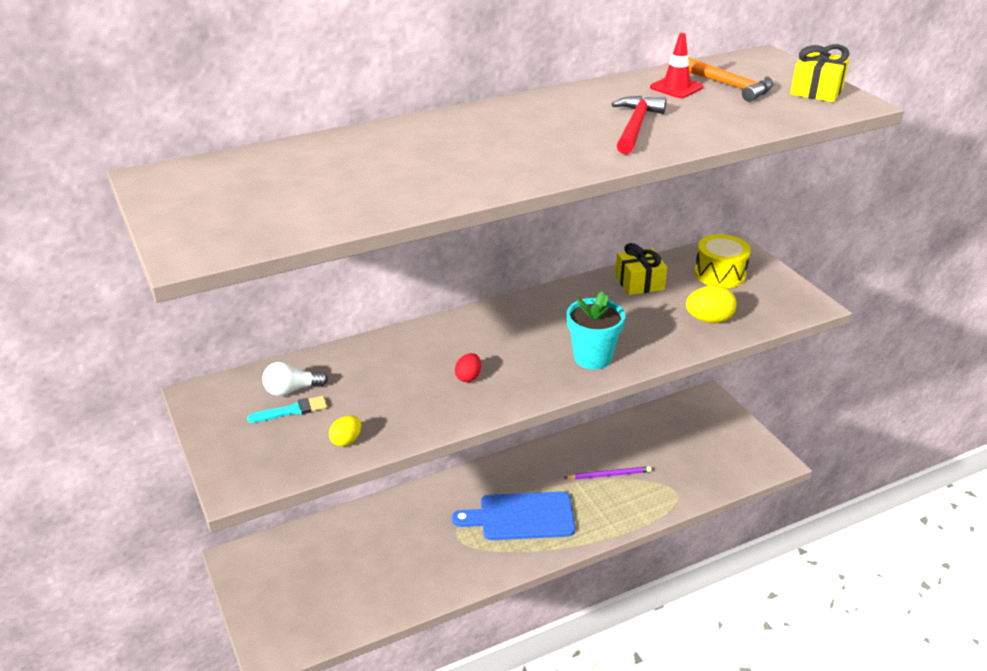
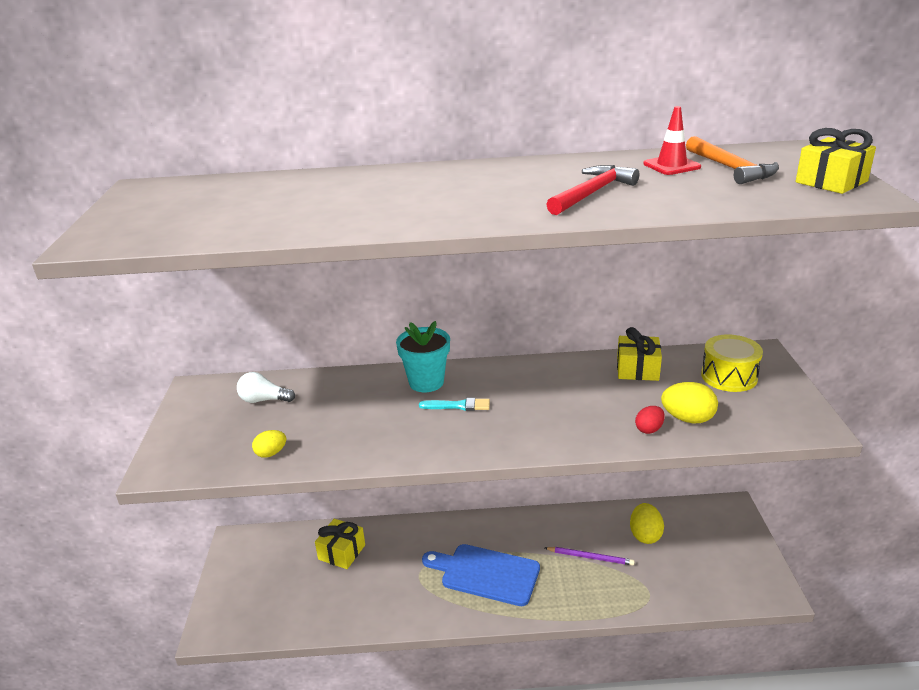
camera: 25 degrees right, 5 degrees down
turquoise brush [247,396,327,423] -> turquoise brush moved to [419,398,490,411]
red egg [455,353,481,382] -> red egg moved to [635,406,665,434]
turquoise flower pot [567,291,625,370] -> turquoise flower pot moved to [396,321,450,392]
none -> yellow gift [315,519,365,569]
none -> yellow egg [630,503,664,544]

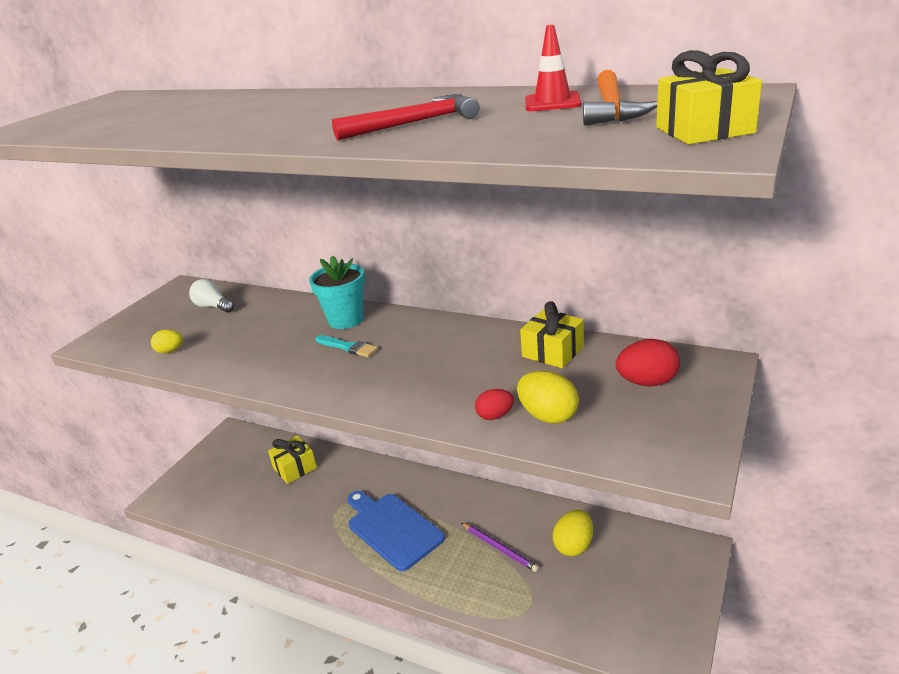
camera: 30 degrees right, 0 degrees up
yellow drum [701,334,763,392] -> red egg [616,339,680,387]

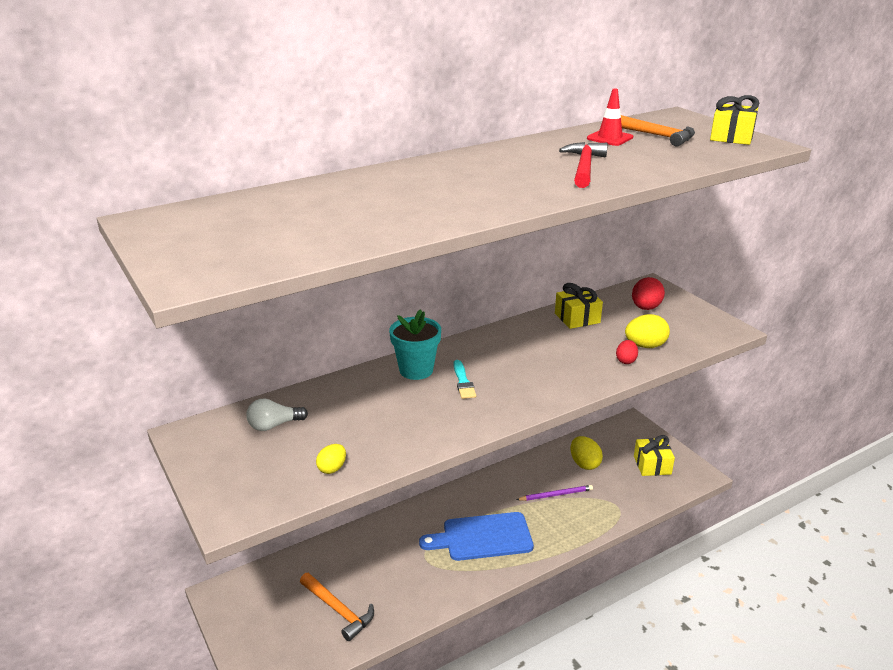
camera: 60 degrees left, 0 degrees up
yellow gift [268,436,317,484] -> yellow gift moved to [634,435,675,476]
turquoise brush [316,335,378,357] -> turquoise brush turned 105 degrees clockwise [453,360,476,399]
none -> orange hammer [300,573,374,641]

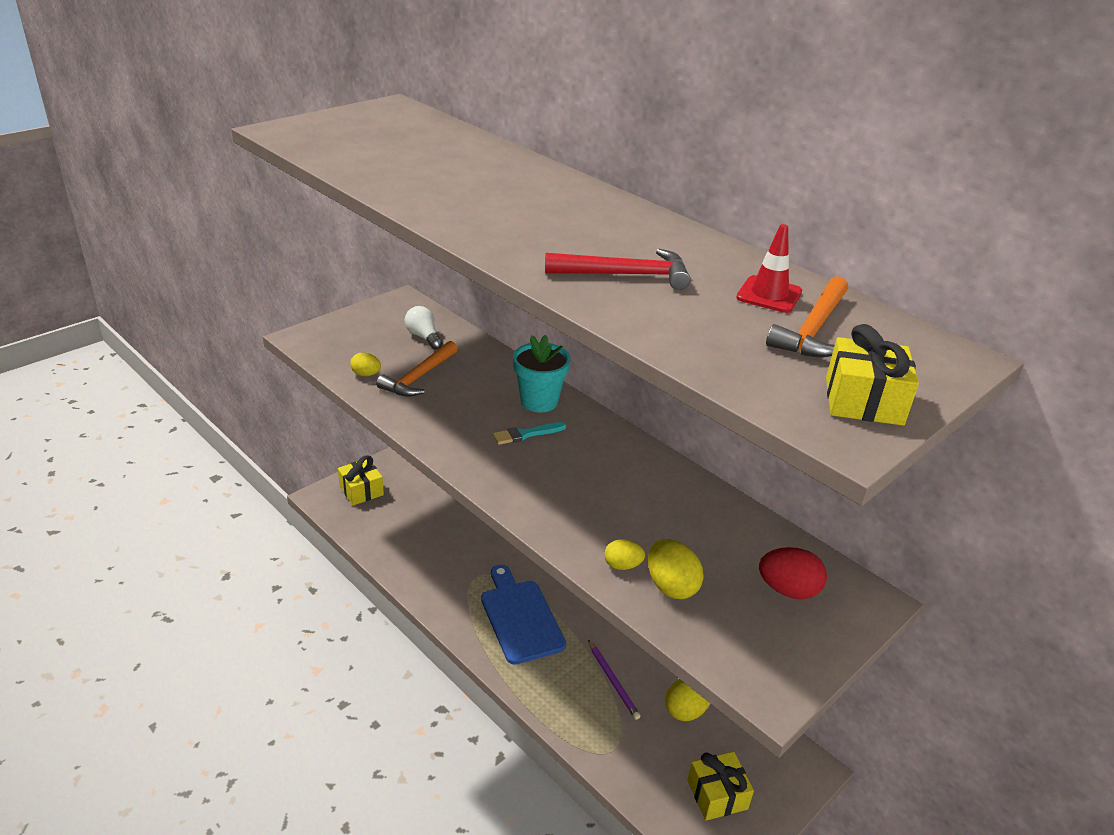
camera: 75 degrees right, 5 degrees up
orange hammer [300,573,374,641] -> orange hammer moved to [376,341,458,397]
yellow gift [555,283,603,329] -> yellow gift moved to [338,455,384,505]
red egg [616,340,638,364] -> yellow egg [604,539,645,570]

